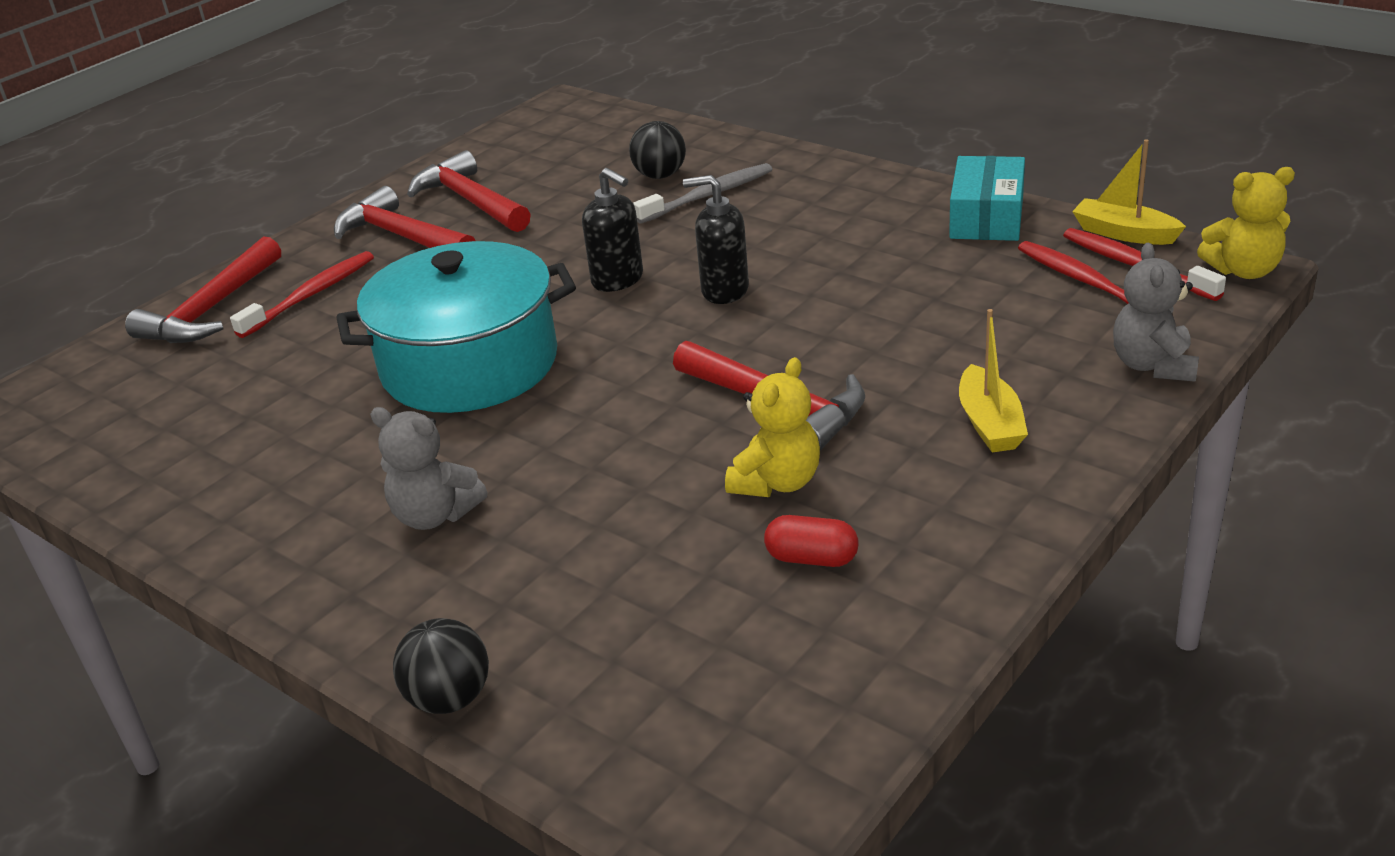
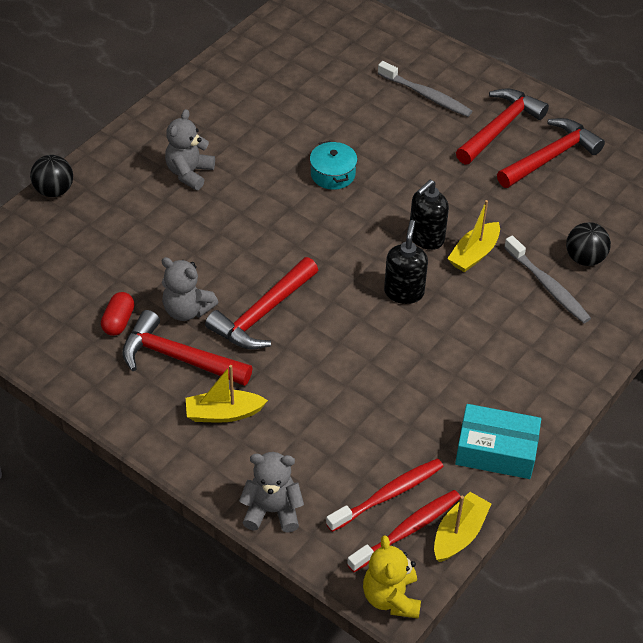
camera: 85 degrees right, 15 degrees up
red hammer [125,236,281,343] -> red hammer moved to [122,310,253,386]
red toothbrush [230,251,374,338] -> grey toothbrush [378,61,472,117]
turquoise pot [336,241,576,413] -> turquoise pot [310,141,357,190], size x0.42
yellow teddy bear [725,357,820,497] -> grey teddy bear [162,257,218,321]
none -> yellow boat [447,200,500,272]

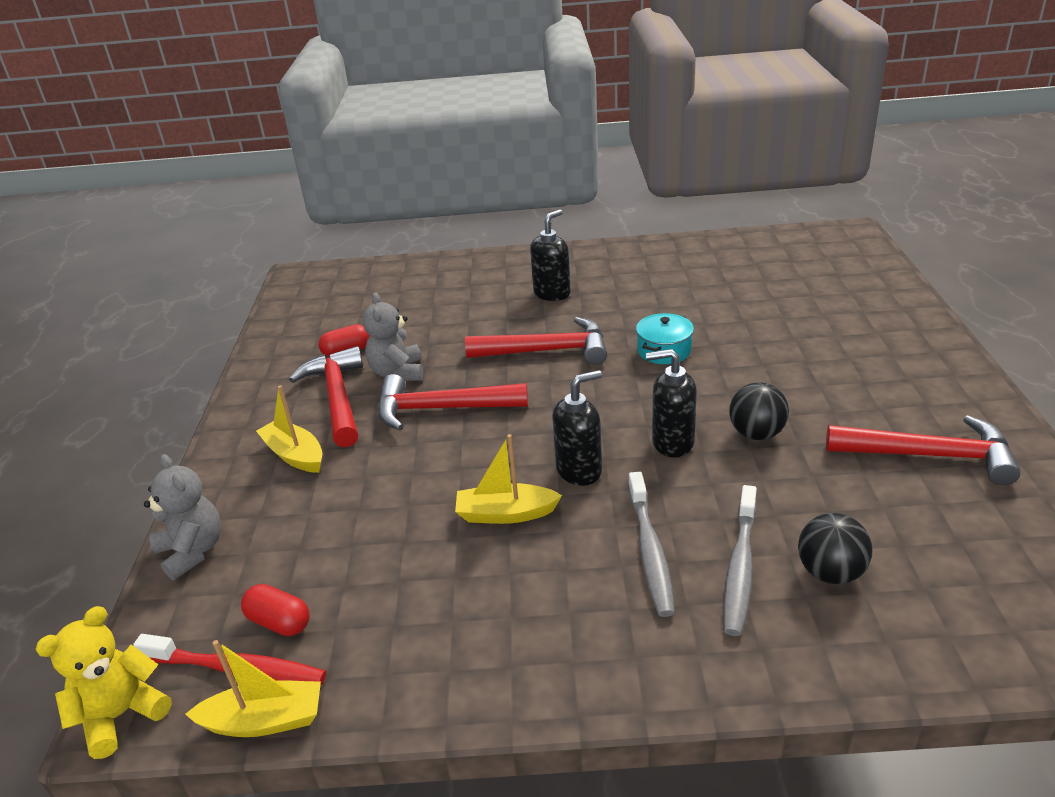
camera: 55 degrees right, 15 degrees down
black ball [30,155,73,197] -> black ball moved to [729,382,789,440]
grey teddy bear [165,109,215,190] -> black soap dispenser [530,209,571,301]
red toothbrush [326,458,444,532] -> red capsule [241,584,310,636]
grey toothbrush [378,61,472,117] -> grey toothbrush moved to [628,472,675,617]
yellow boat [447,200,500,272] -> yellow boat moved to [455,434,562,524]
turquoise box [455,404,541,479] -> none
red hammer [456,88,549,165] -> red hammer moved to [465,317,607,365]

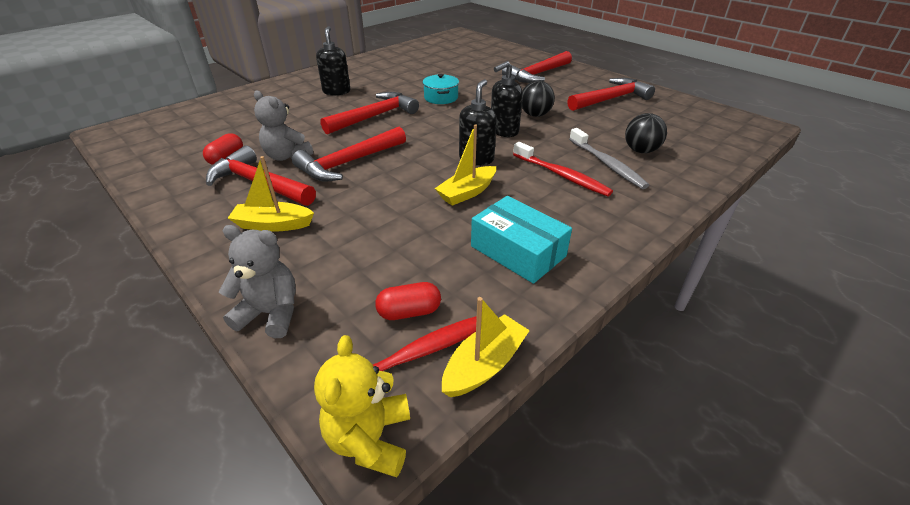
camera: 45 degrees left, 5 degrees up
grey toothbrush [628,472,675,617] -> red toothbrush [513,142,613,196]
none -> turquoise box [471,196,572,284]
none -> red hammer [502,51,572,83]

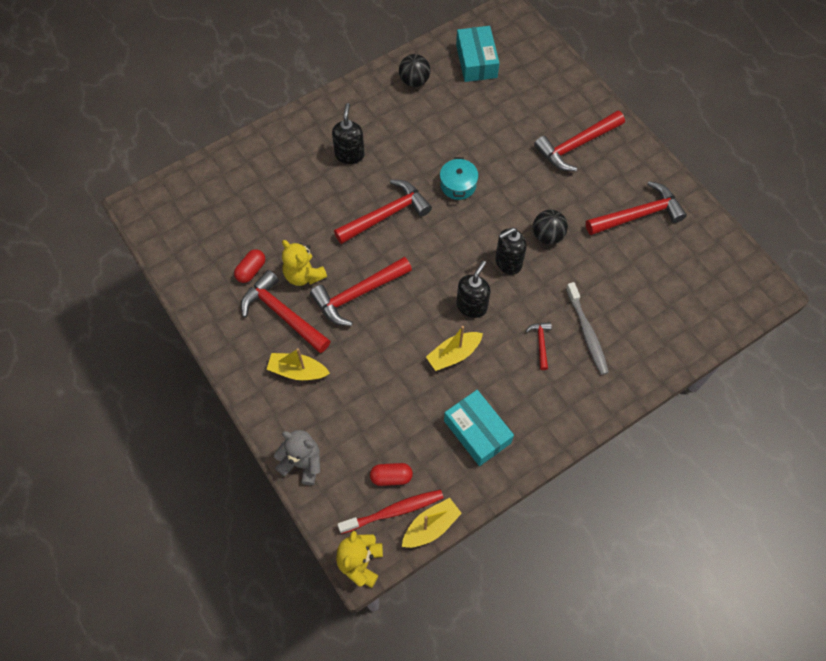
camera: 10 degrees right, 25 degrees up
grey teddy bear [254,90,313,161] -> yellow teddy bear [282,240,327,286]
red toothbrush [513,142,613,196] -> red hammer [526,322,552,370]
black ball [625,113,667,153] -> black ball moved to [399,54,430,87]
none -> turquoise box [456,26,499,82]

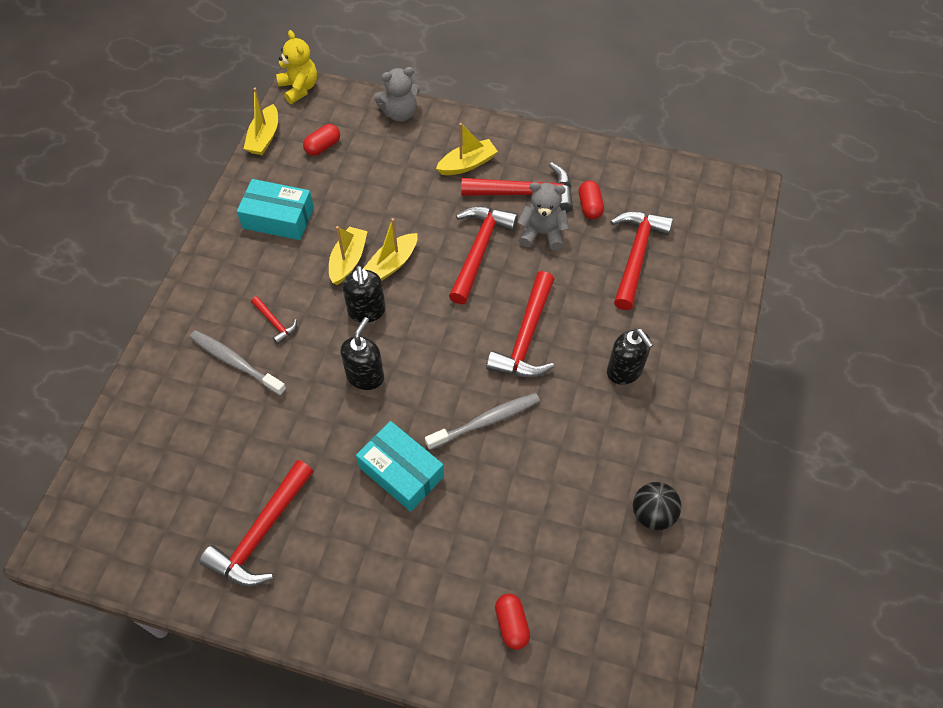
camera: 140 degrees right, 5 degrees down
yellow teddy bear [282,240,327,286] -> grey teddy bear [518,182,569,250]
red toothbrush [337,490,444,534] -> none
turquoise pot [440,157,479,200] -> grey toothbrush [425,393,540,450]
turquoise box [456,26,499,82] -> turquoise box moved to [356,421,444,512]
black ball [533,210,568,244] -> none
red hammer [534,110,625,171] -> red hammer moved to [610,211,673,310]
none -> yellow boat [363,218,417,281]
none -> red capsule [495,593,530,650]

